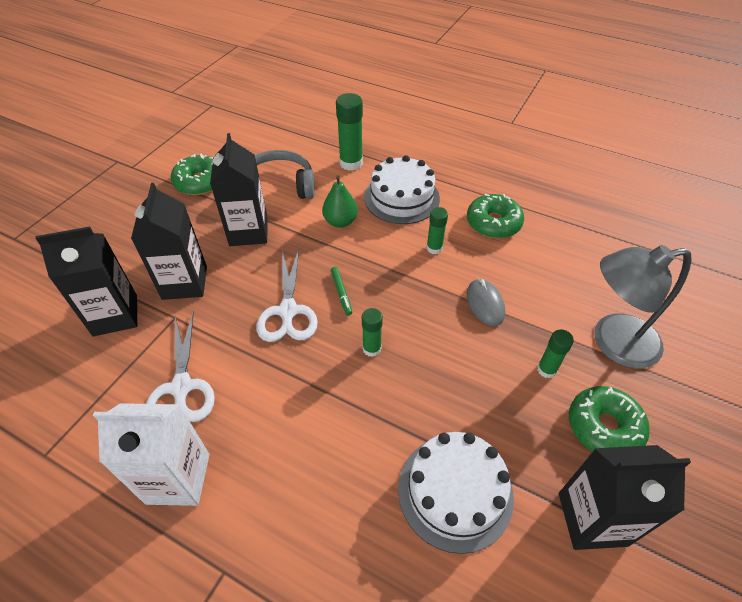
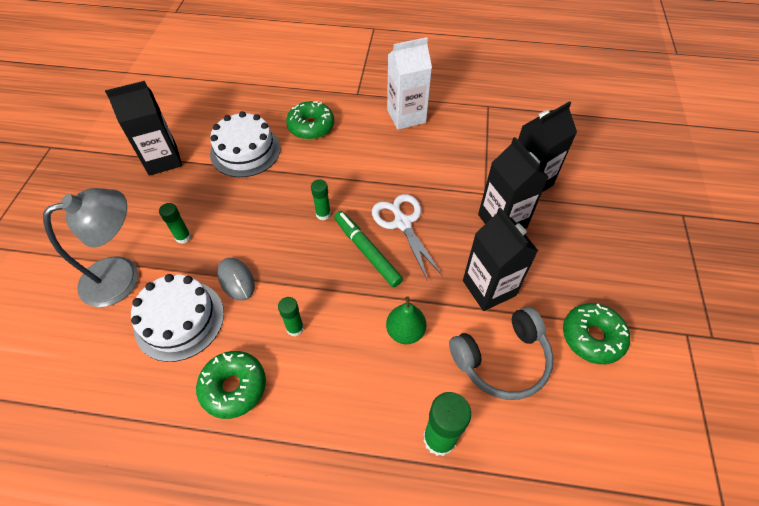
camera: 160 degrees right, 5 degrees up
white scissors [146,311,215,422] -> none
green marker [331,267,352,315] -> green marker [334,211,403,287], size x1.86
white cake [364,155,440,224] -> white cake moved to [131,274,224,362]
green donut [569,386,650,452] -> green donut moved to [286,101,334,140]

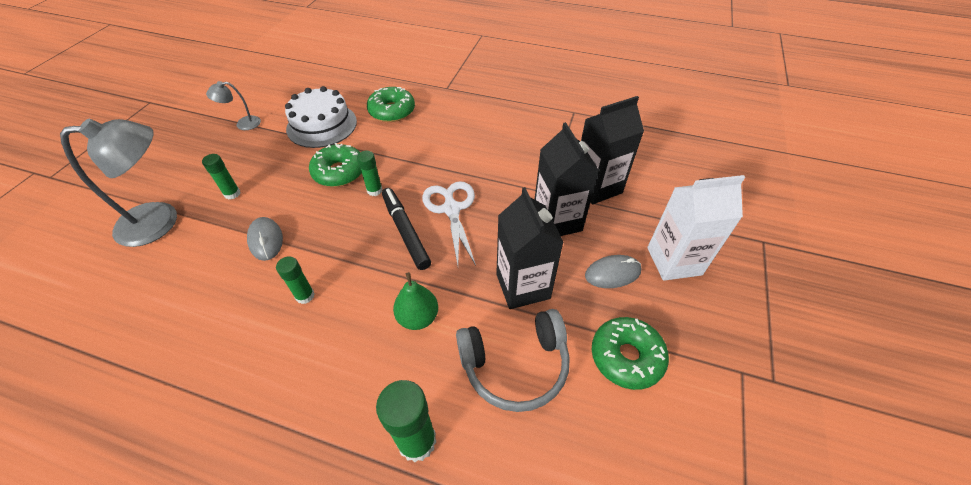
camera: 10 degrees right, 5 degrees down
black carton [105,81,182,176] -> grey lamp [206,81,261,130]
white cake [131,274,224,362] -> none
green donut [196,351,266,419] -> green donut moved to [309,143,362,187]
green marker [334,211,403,287] -> black marker [382,188,431,270]
white carton [387,37,432,130] -> white carton moved to [647,175,745,281]
none -> grey mouse [585,255,641,288]

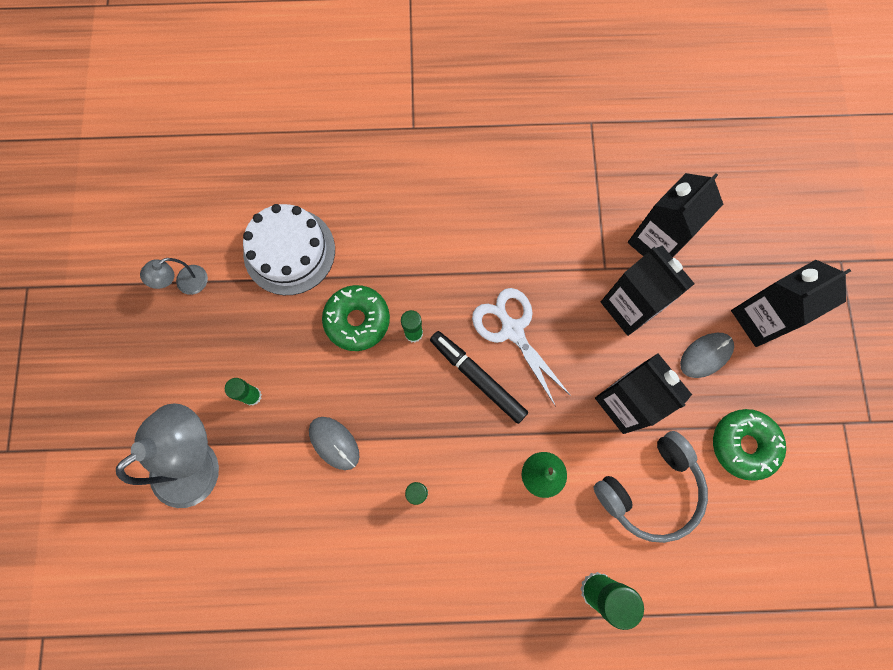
camera: 20 degrees left, 25 degrees up
green donut [367,87,415,122] -> none
white carton [647,175,745,281] -> black carton [731,260,851,347]

